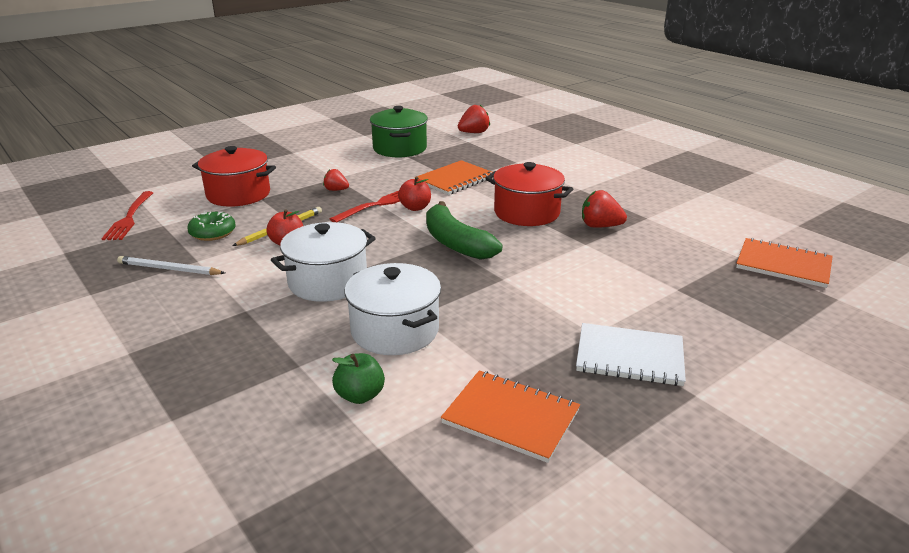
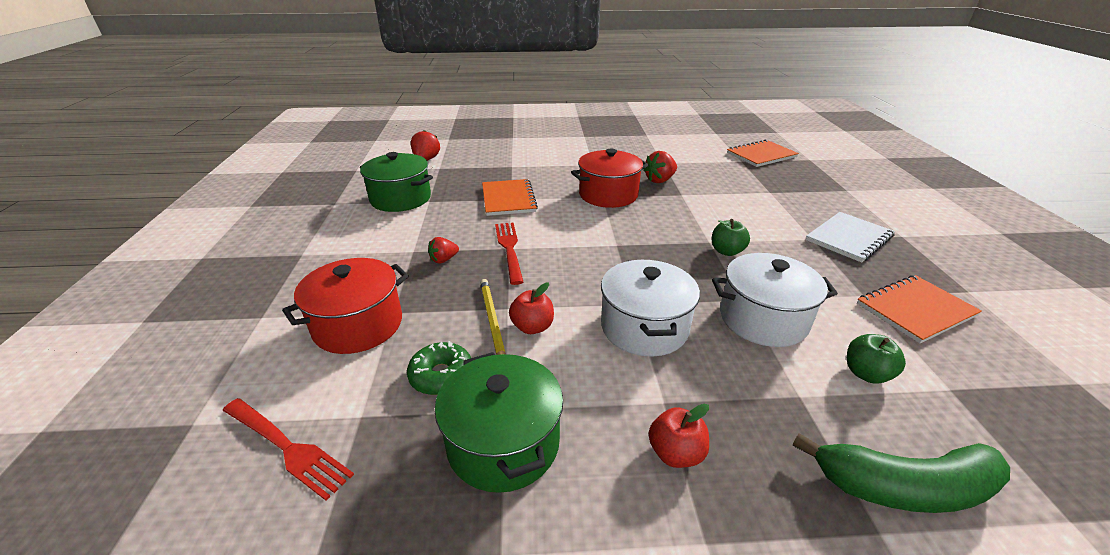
camera: 55 degrees left, 5 degrees up
white pencil [117,256,225,275] -> green pot [435,352,563,493]
red apple [398,177,431,211] -> red apple moved to [649,404,709,468]
green banana [426,201,502,260] -> green banana moved to [793,433,1010,513]
none -> green apple [712,219,750,256]

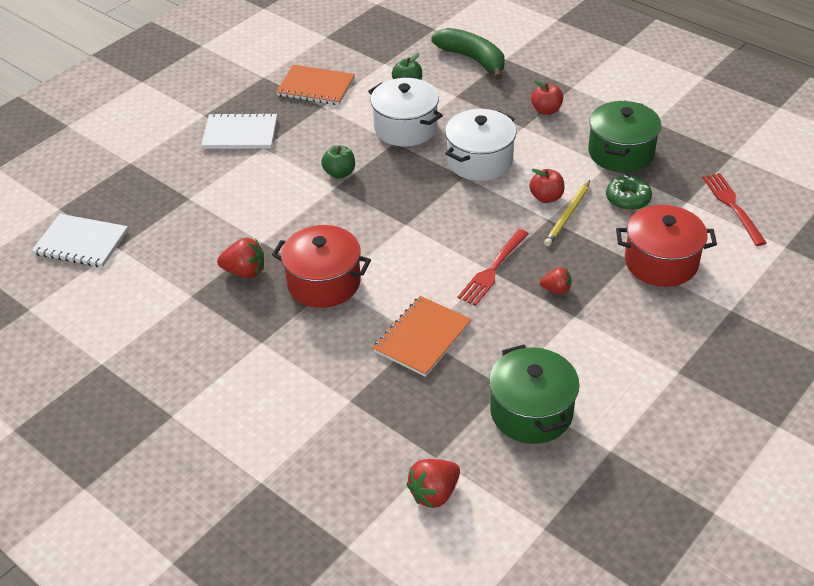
camera: 135 degrees left, 10 degrees up
orange notebook [727,140,799,167] -> white notebook [32,214,128,267]

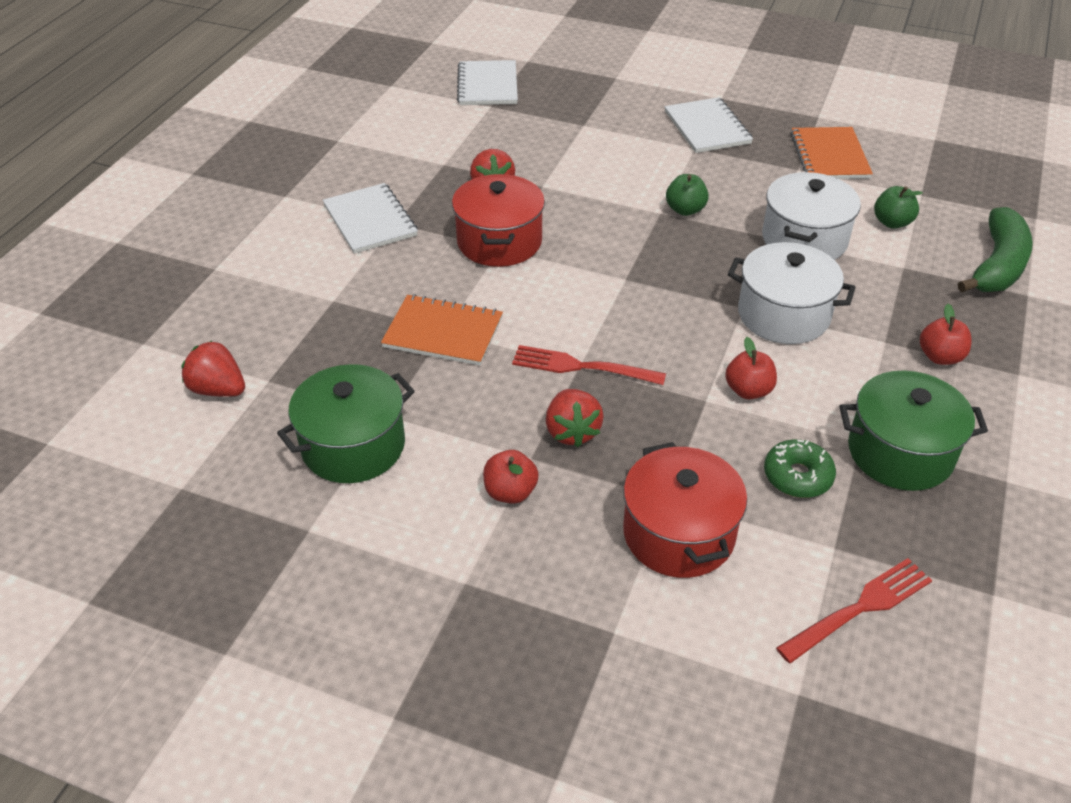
camera: 70 degrees right, 0 degrees up
red strawberry [540,267,571,294] -> red strawberry [546,389,604,447], size x1.55
yellow pencil [544,180,590,246] -> none
none -> white notebook [323,183,418,254]
none -> red apple [483,450,539,504]

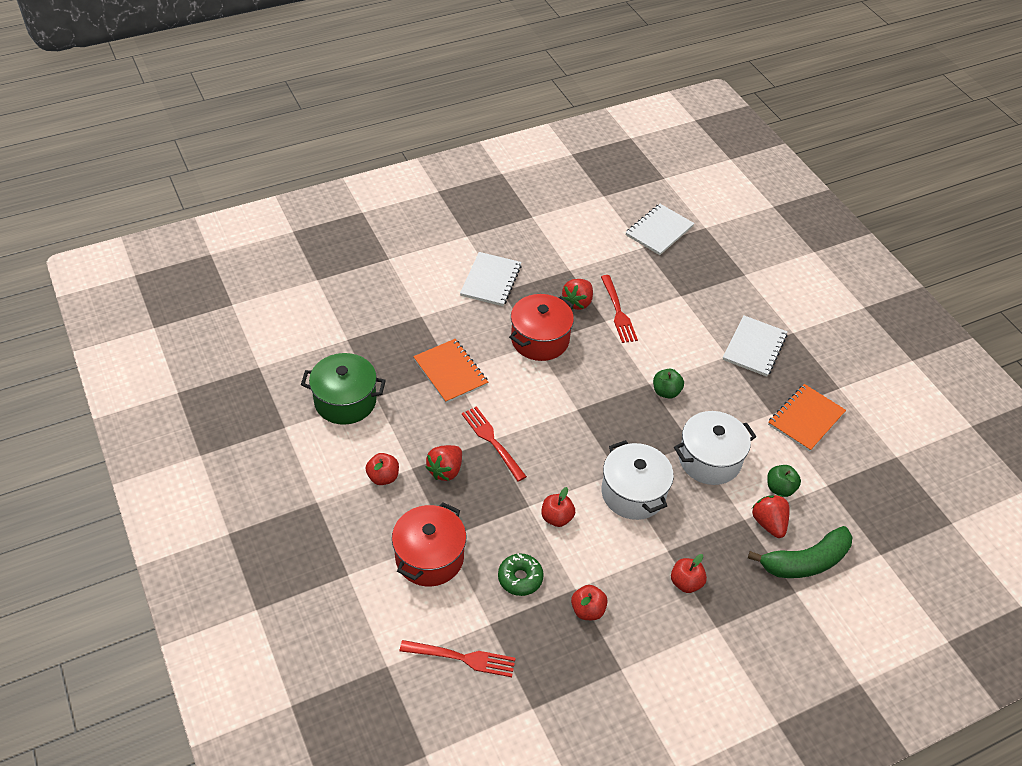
camera: 40 degrees right, 5 degrees up
red strawberry [182,341,245,397] -> red strawberry moved to [752,495,790,538]
green pot [840,371,988,491] -> red apple [571,585,608,620]
none -> red fork [601,275,638,343]

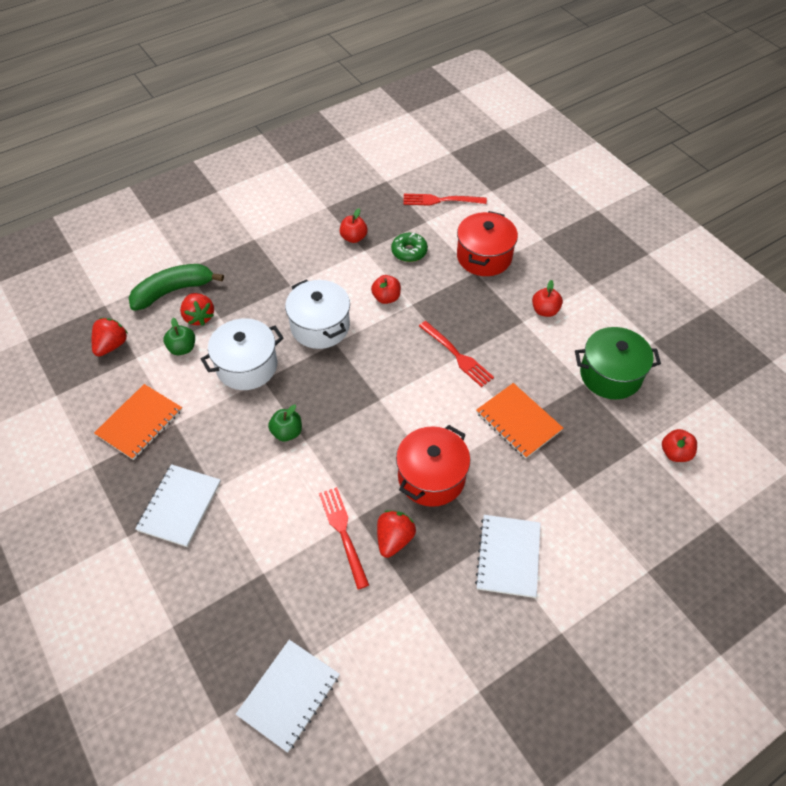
camera: 175 degrees right, 5 degrees up
red strawberry [426,445,462,481] -> red strawberry moved to [92,318,128,357]
red apple [671,554,707,593] -> red apple moved to [662,429,697,462]

